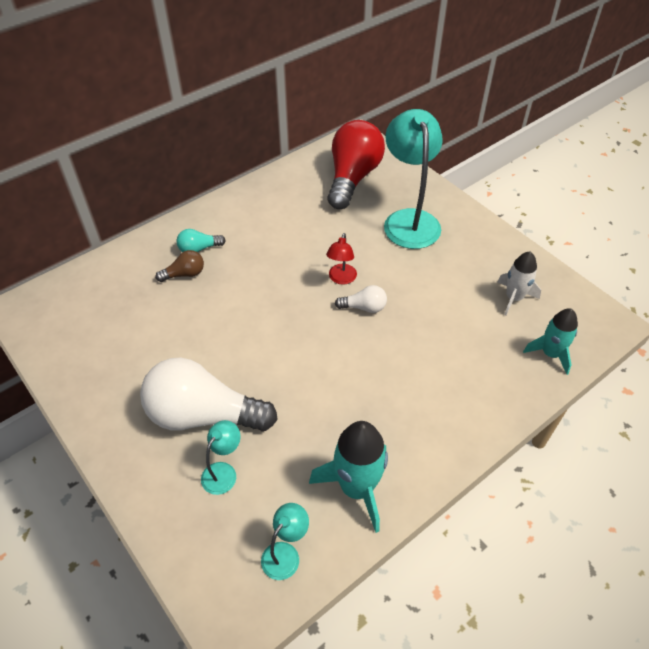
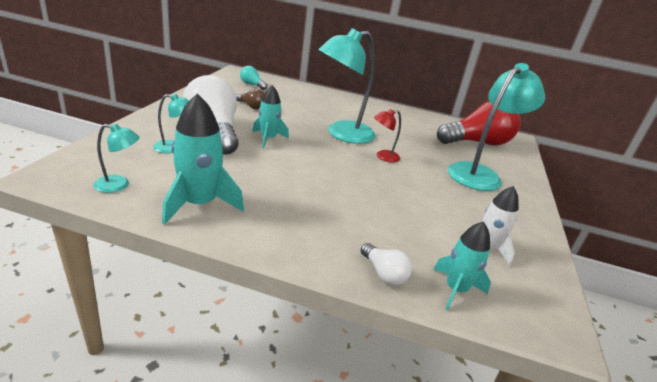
camera: 50 degrees right, 20 degrees down
brown light bulb [155,250,204,282] -> brown light bulb moved to [236,89,264,109]
turquoise light bulb [177,229,226,252] -> turquoise light bulb moved to [240,66,267,90]
white light bulb [335,285,387,313] -> white light bulb moved to [360,243,412,286]
none -> turquoise rocket [252,85,289,148]
none -> turquoise lamp [318,28,376,144]

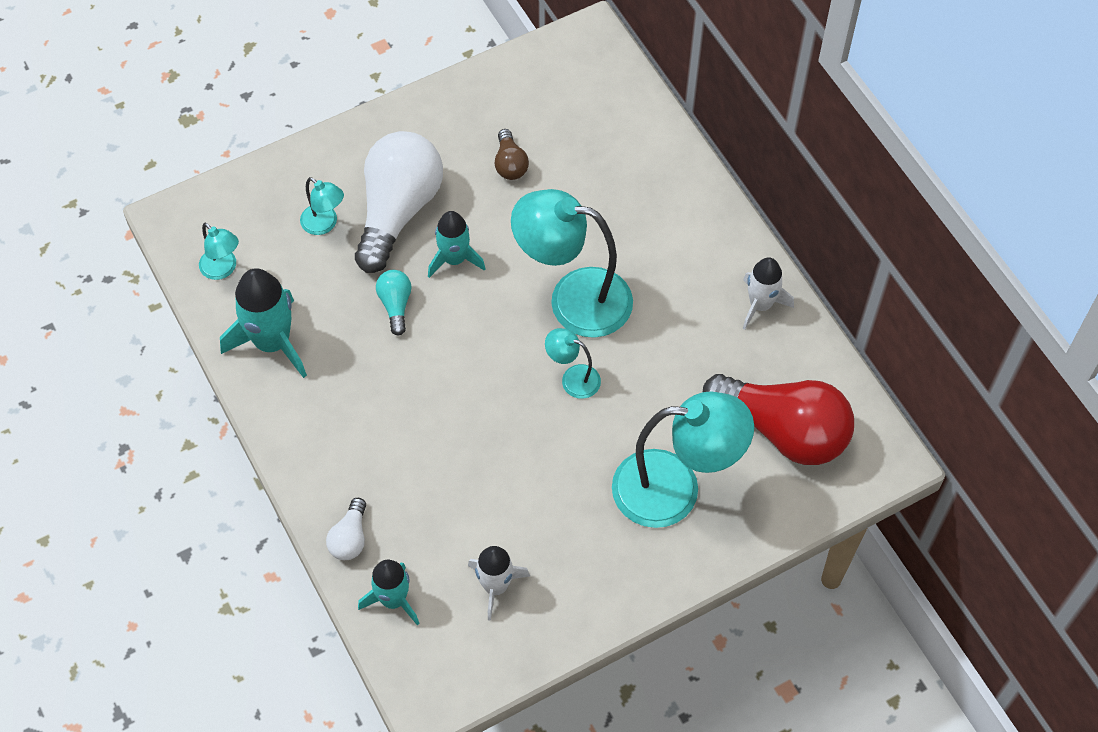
camera: 50 degrees right, 30 degrees up
turquoise light bulb [240,66,267,90] -> turquoise light bulb moved to [376,270,411,336]
red lamp [374,109,401,162] -> turquoise lamp [545,328,601,399]
none -> white rocket [743,257,794,330]

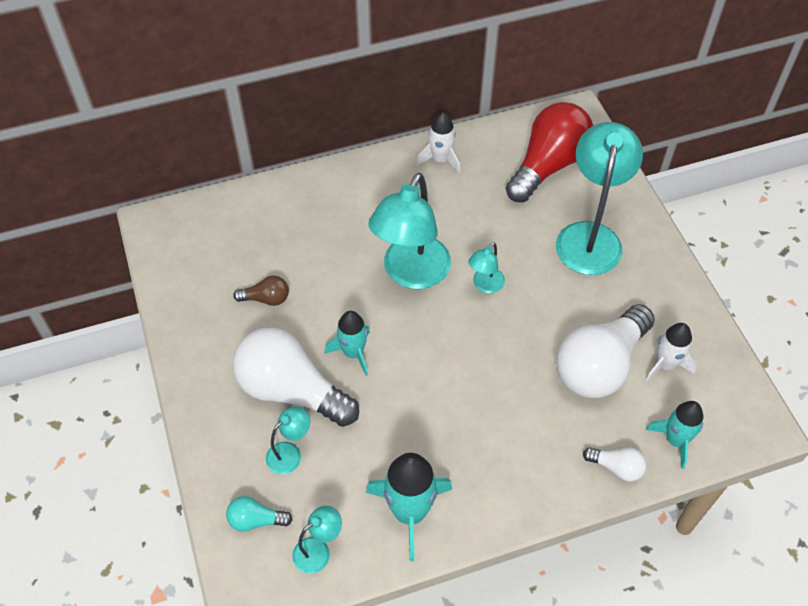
camera: 80 degrees left, 5 degrees down
turquoise light bulb [376,270,411,336] -> turquoise light bulb moved to [226,496,293,532]
none -> white light bulb [557,304,655,398]

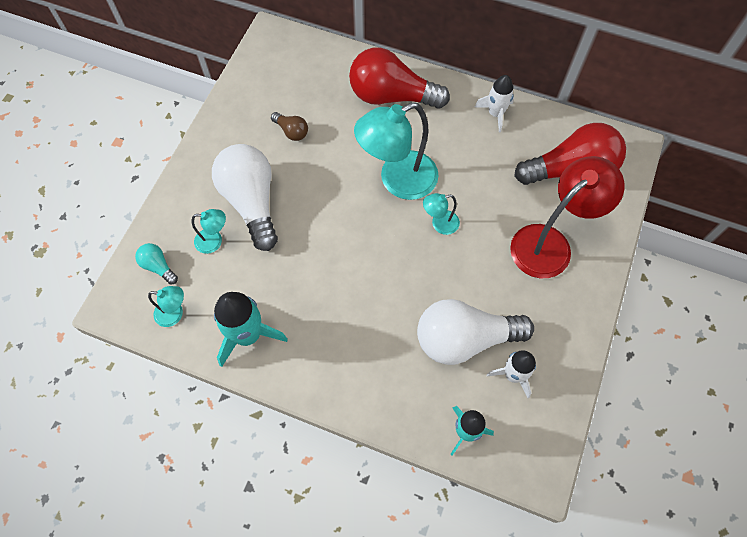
camera: 40 degrees right, 10 degrees up
turquoise rocket [325,311,370,376] -> none
turquoise lamp [556,122,643,275] -> red lamp [510,156,624,278]
white light bulb [583,448,647,482] -> none
none -> red light bulb [349,47,450,109]

